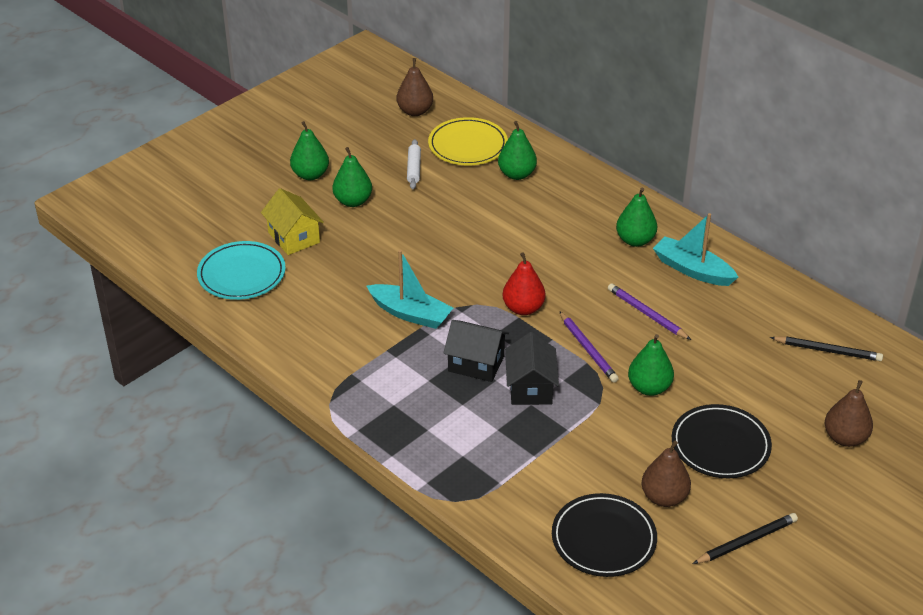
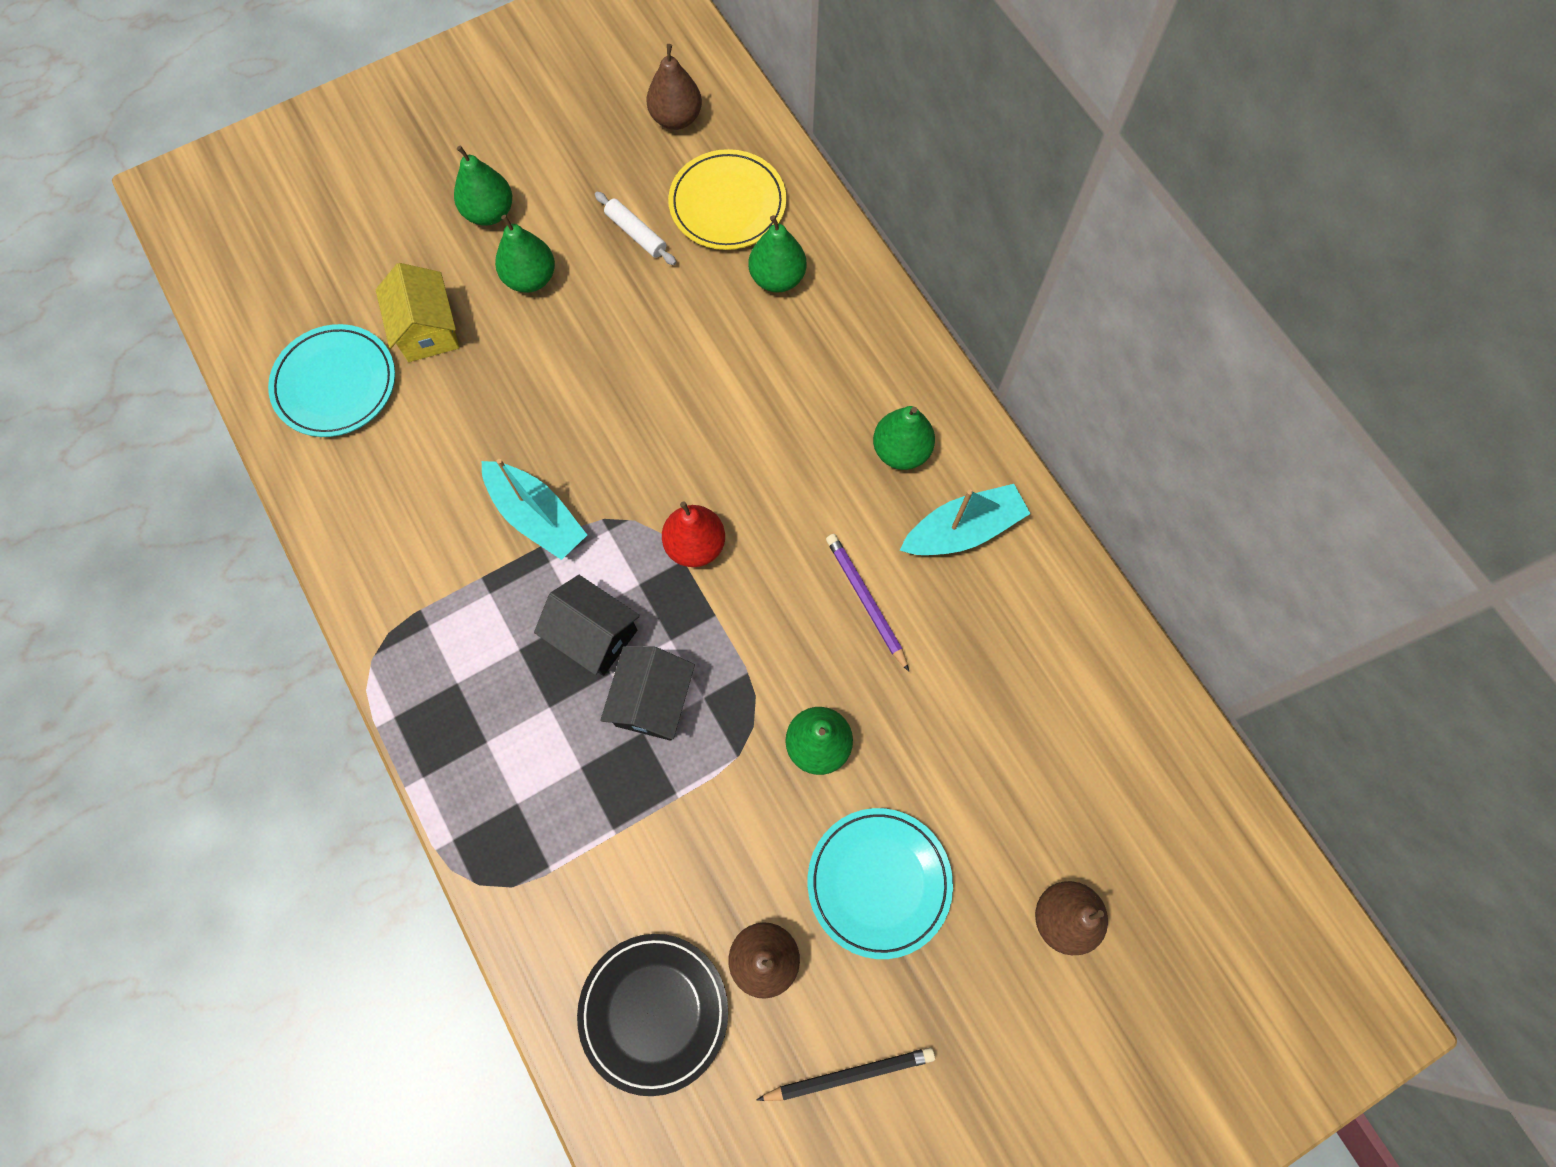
camera: 15 degrees right, 30 degrees up
white rolling pin [407,139,421,189] -> white rolling pin turned 60 degrees counterclockwise [595,192,676,265]
purple pencil [559,311,619,382] -> none
turquoise boat [653,213,738,286] -> turquoise boat turned 105 degrees clockwise [900,484,1030,555]
black plate [672,404,772,478] -> turquoise plate [808,808,953,959]
black pencil [770,336,883,361] -> none

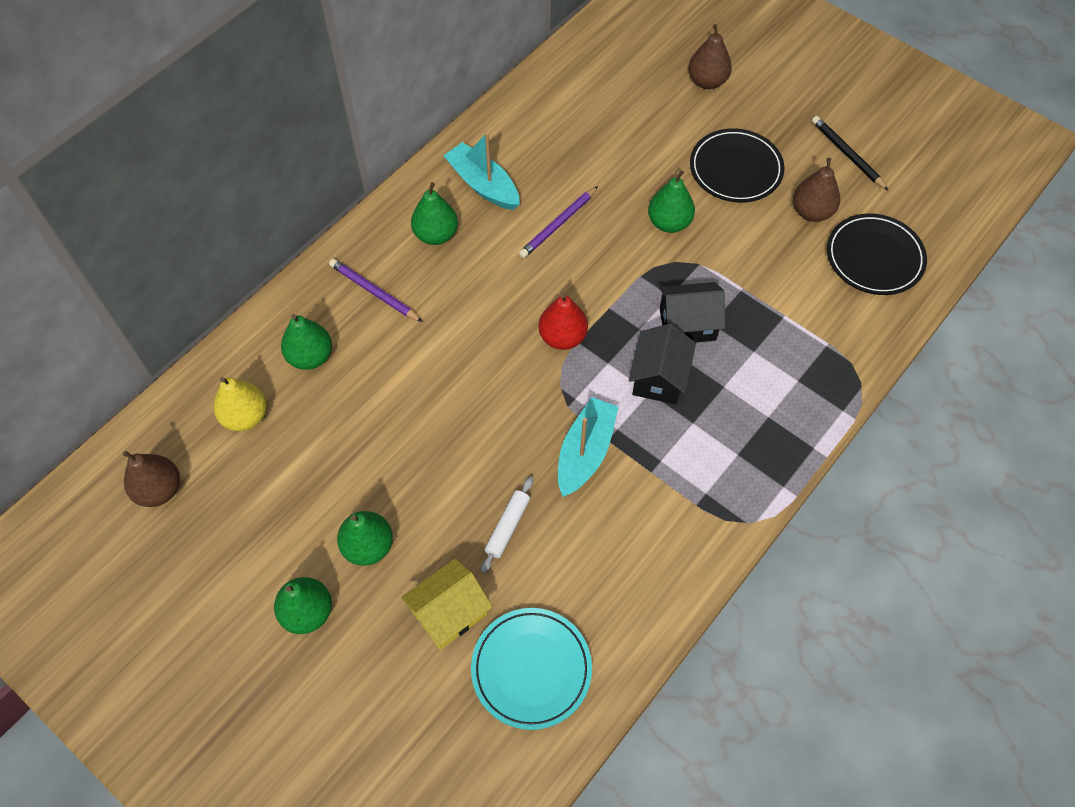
camera: 110 degrees left, 10 degrees down
white rolling pin [595,192,676,265] -> white rolling pin moved to [481,477,533,573]
yellow plate [668,149,786,250] -> yellow pear [214,377,267,431]
turquoise plate [808,808,953,959] -> black plate [690,128,785,203]
none -> purple pencil [329,259,423,322]

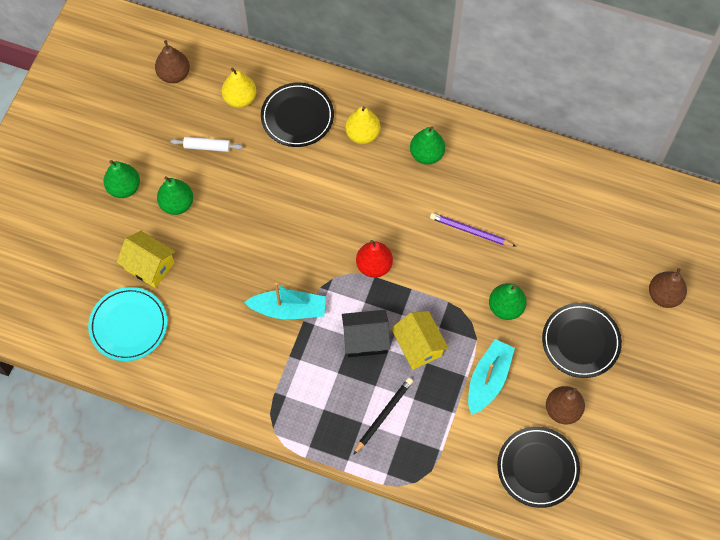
camera: 70 degrees right, 5 degrees up
green pear [281,314,332,370] -> black plate [261,83,334,147]
purple pencil [329,259,423,322] -> yellow pear [345,106,380,144]
turquoise boat [443,132,520,210] -> turquoise boat moved to [468,339,515,415]
white rolling pin [481,477,533,573] -> white rolling pin moved to [171,137,243,152]
black house [659,282,725,343] -> yellow house [391,311,449,370]
black pencil [812,116,889,191] -> black pencil moved to [353,378,413,455]

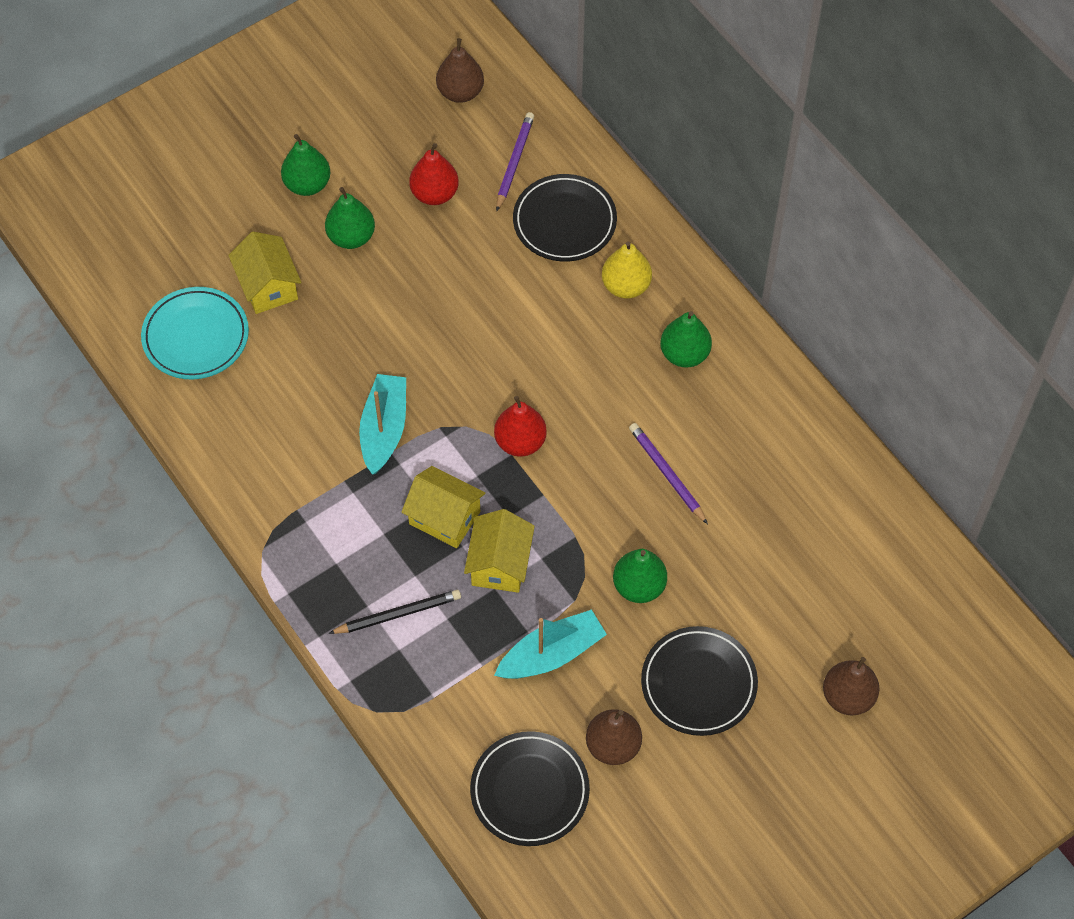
camera: 35 degrees right, 5 degrees down
white rolling pin [171,137,243,152] -> red pear [409,143,459,205]
yellow pear [222,68,256,108] -> purple pencil [496,112,534,212]
turquoise boat [244,282,326,319] -> turquoise boat turned 120 degrees counterclockwise [359,374,406,475]
black house [342,310,390,357] -> yellow house [401,466,486,548]

